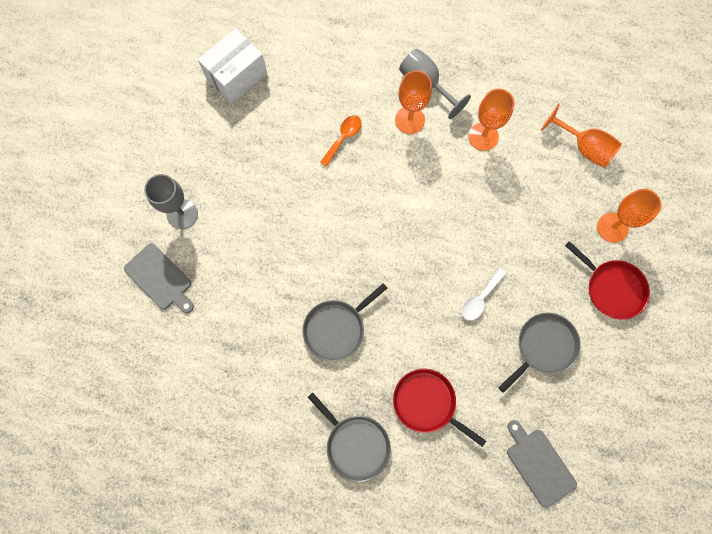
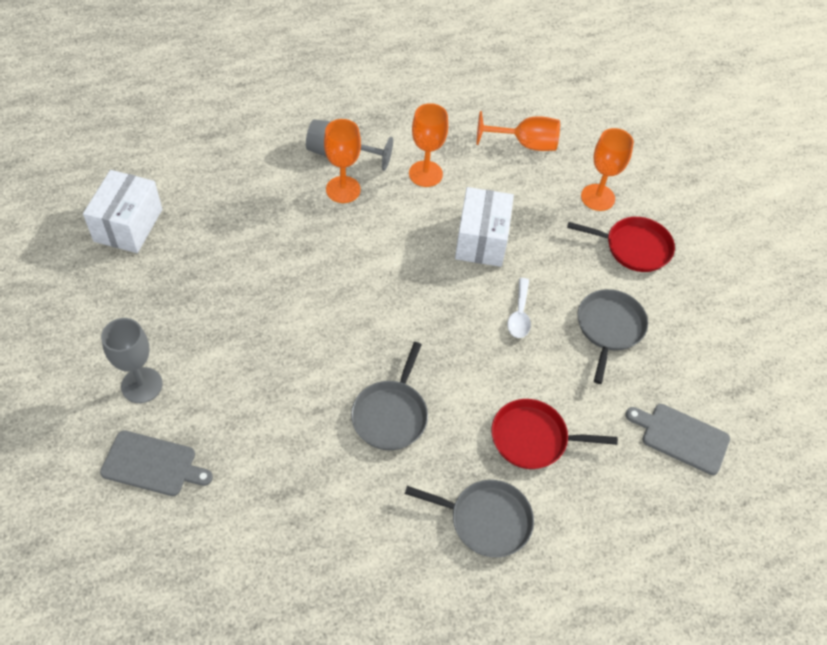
camera: 35 degrees left, 20 degrees down
orange spoon [320,115,361,166] -> none
none -> white box [455,187,514,267]

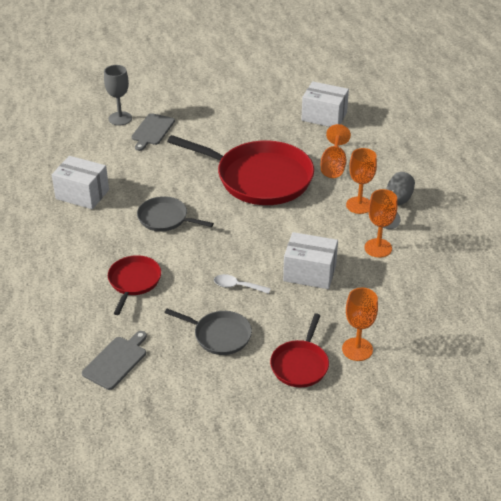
camera: 100 degrees right, 15 degrees down
grey goblet [101,318,163,403] -> grey goblet moved to [104,65,132,126]
grey pan [405,480,534,557] -> none
orange goblet [476,111,560,151] -> orange goblet moved to [321,124,351,178]
none -> white box [52,156,109,209]
none -> red pan [167,135,314,205]

